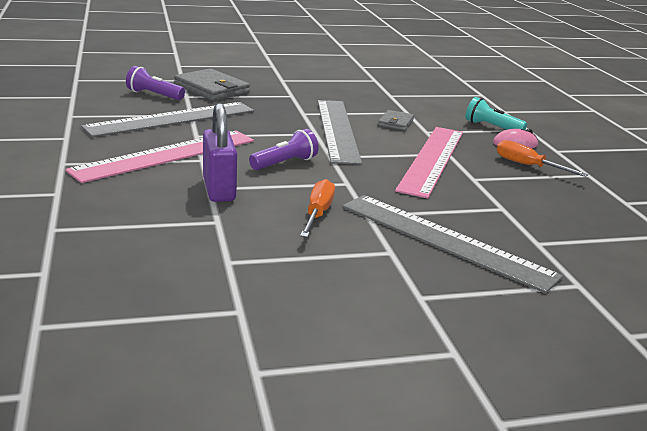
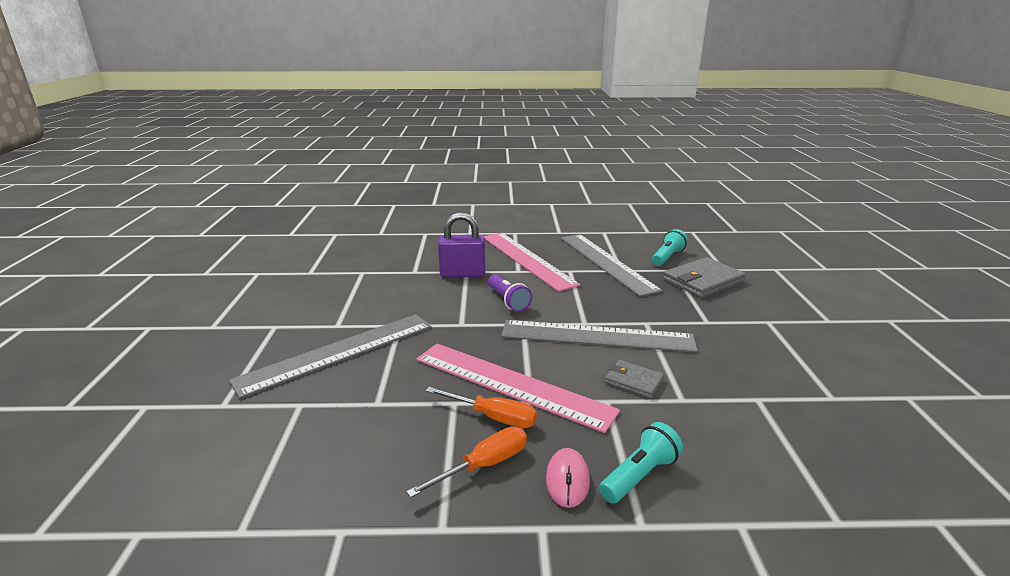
camera: 105 degrees right, 0 degrees up
purple flashlight [126,66,185,100] -> turquoise flashlight [652,229,688,266]
orange screwdriver [300,179,335,237] -> orange screwdriver moved to [425,387,537,428]

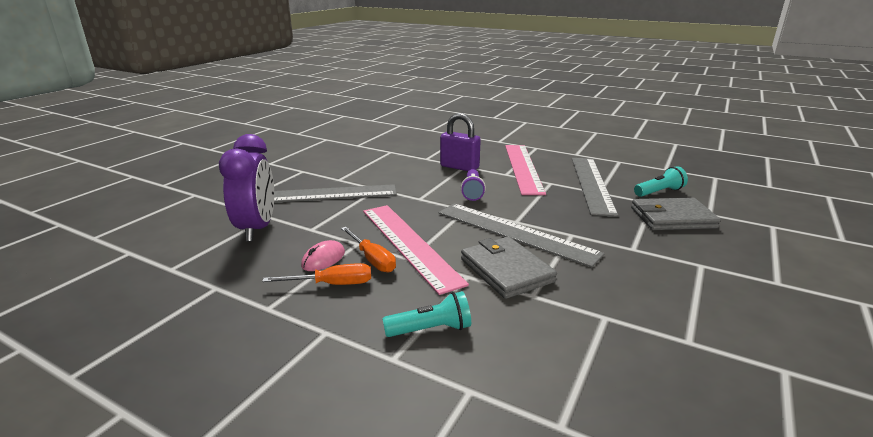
camera: 30 degrees right, 0 degrees up
pink mouse [546,448,590,508] -> pink mouse moved to [301,240,345,271]
grey wallet [605,360,664,398] -> grey wallet [461,236,557,299], size x1.80
none -> purple clock [219,134,274,242]

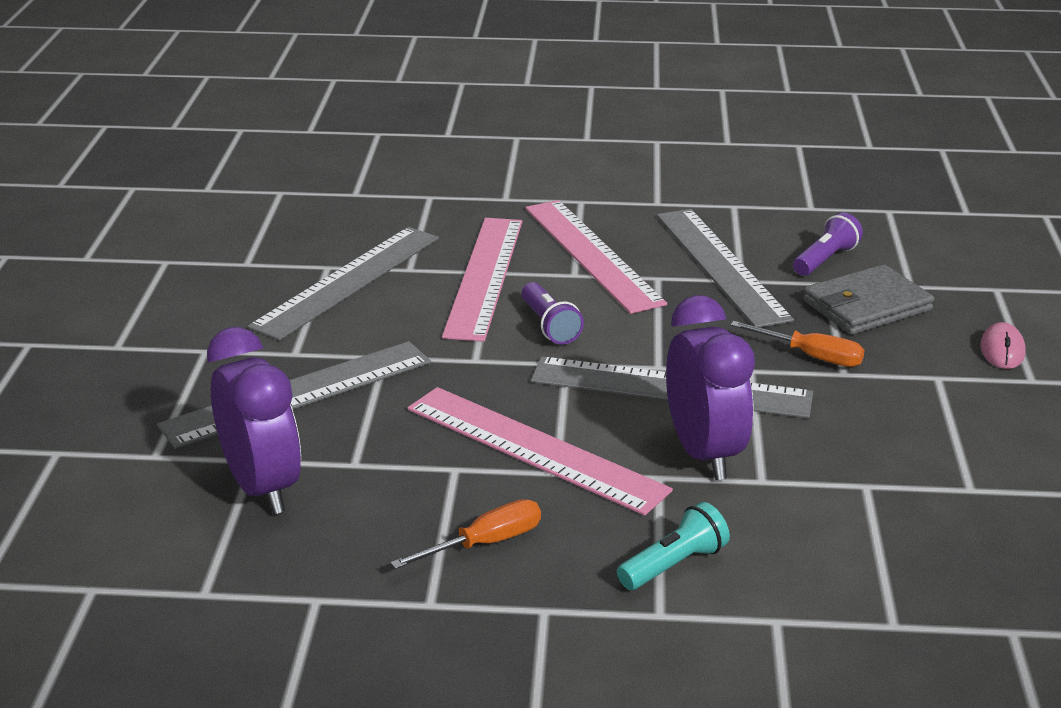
camera: 25 degrees left, 5 degrees up
pink mouse [301,240,345,271] -> pink mouse moved to [980,322,1026,369]
orange screwdriver [341,227,396,273] -> orange screwdriver moved to [730,321,865,367]
purple padlock [440,113,481,171] -> pink ruler [442,218,522,342]
grey wallet [461,236,557,299] -> purple clock [666,295,755,480]
turquoise flashlight [634,166,688,197] -> purple flashlight [793,212,863,276]
none -> grey ruler [247,227,439,341]

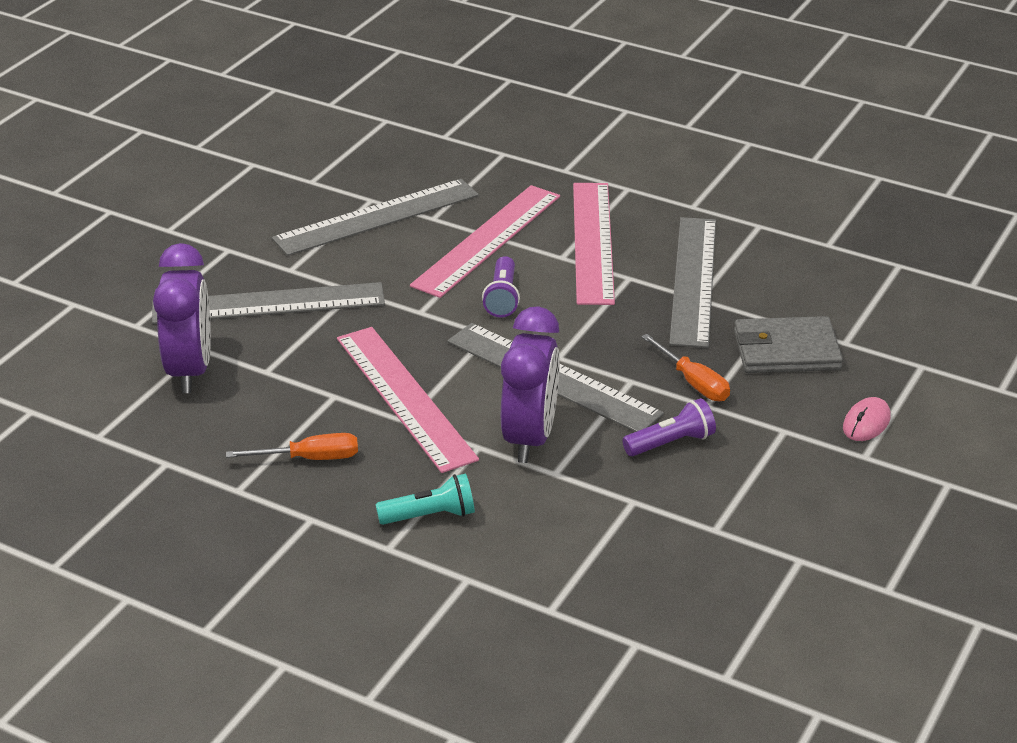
camera: 25 degrees right, 5 degrees up
purple flashlight [793,212,863,276] -> purple flashlight moved to [622,398,716,456]

